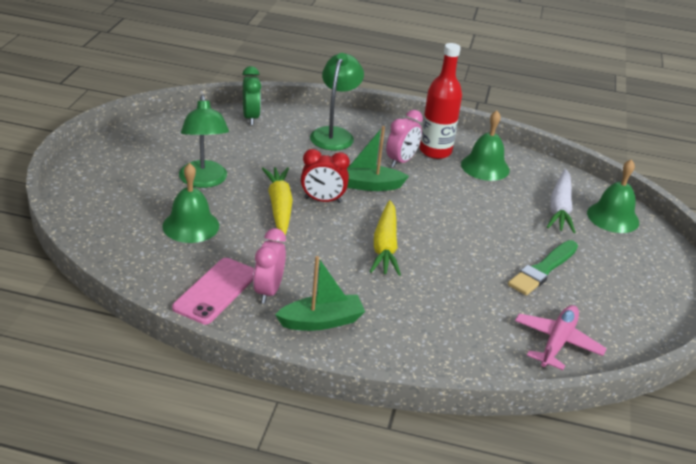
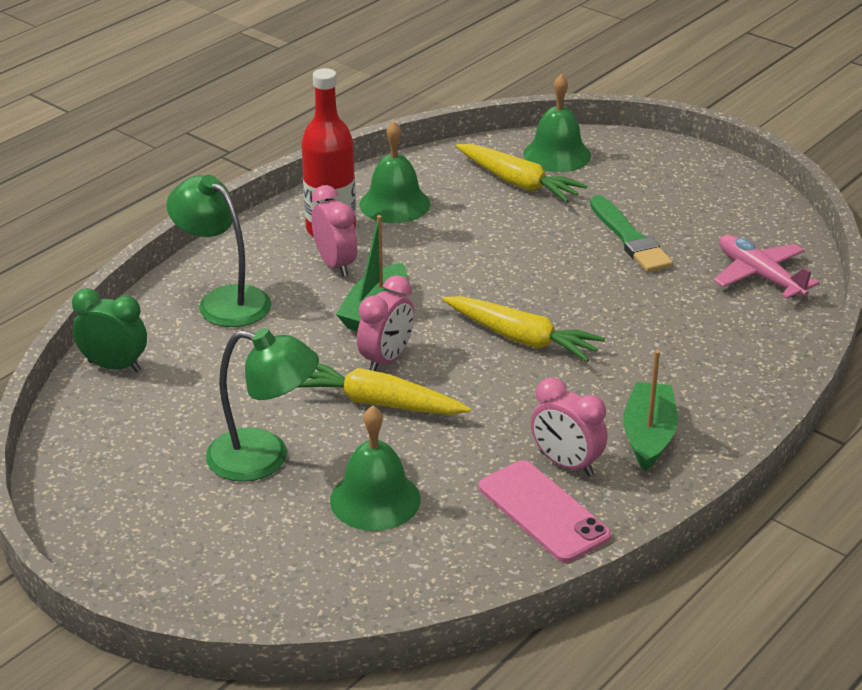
camera: 60 degrees left, 0 degrees up
red clock [301,149,350,203] -> pink clock [357,275,415,371]
white carrot [547,169,576,233] -> yellow carrot [456,144,588,203]

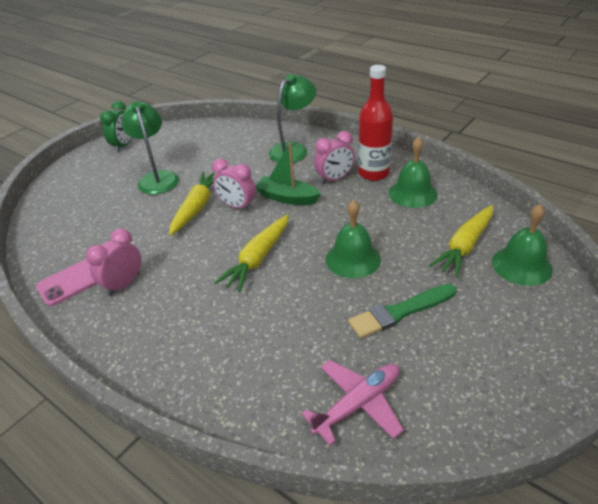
camera: 90 degrees right, 5 degrees up
green clock [72,288,147,372] -> green clock moved to [100,101,132,152]
green lamp [206,328,319,482] -> green lamp turned 150 degrees clockwise [121,101,179,195]
green bell [330,406,421,531] -> green bell moved to [326,200,381,278]
green boat [623,350,678,471] -> none

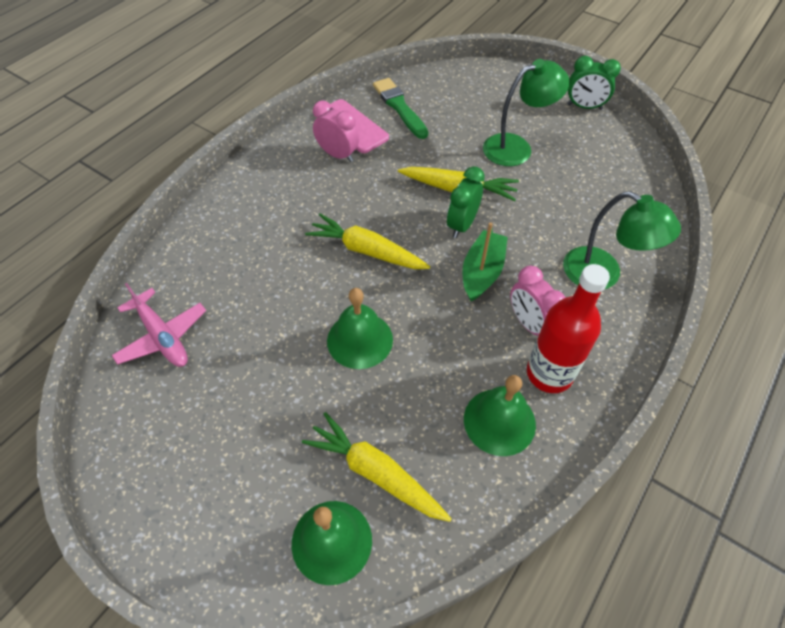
camera: 85 degrees right, 15 degrees up
pink clock [212,159,256,211] -> green clock [447,166,485,238]
green brush [348,284,456,338] -> green brush moved to [373,78,428,139]

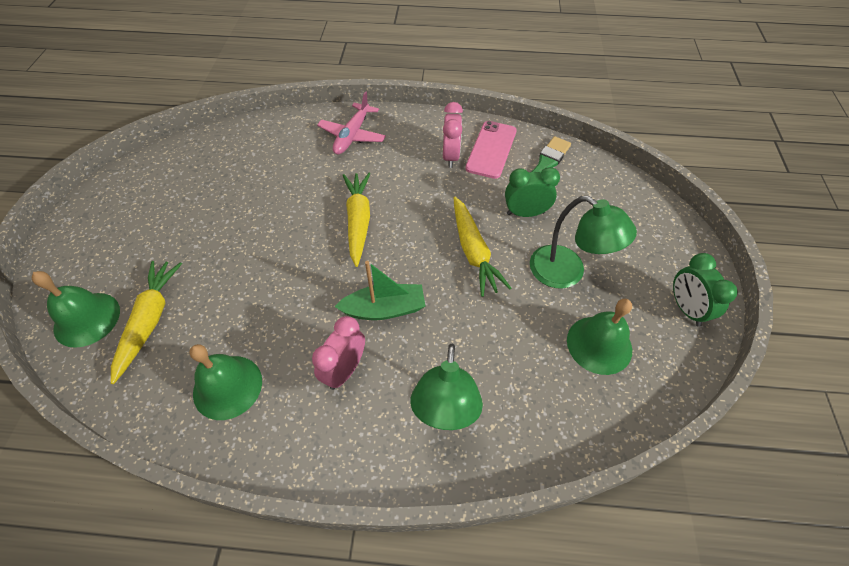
camera: 60 degrees right, 0 degrees up
pink plane [111,283,206,367] -> pink plane moved to [317,91,386,155]
green bell [327,288,393,369] -> green bell moved to [567,299,632,375]
green clock [447,166,485,238] -> green clock moved to [505,167,560,217]
red bottle [527,264,610,393] -> none

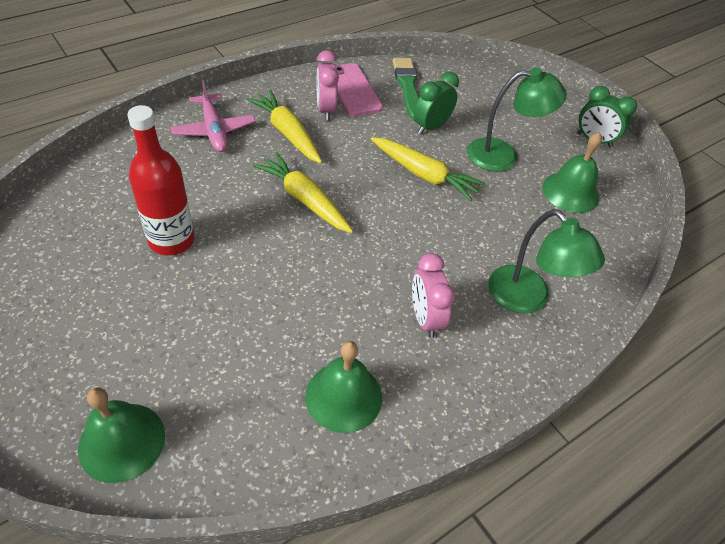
camera: 45 degrees left, 5 degrees down
yellow carrot [111,261,182,384] -> yellow carrot moved to [247,90,322,164]
green boat [334,261,425,320] -> none
pink clock [443,102,463,168] -> pink clock turned 150 degrees counterclockwise [317,50,339,120]
none -> red bottle [127,105,194,255]

